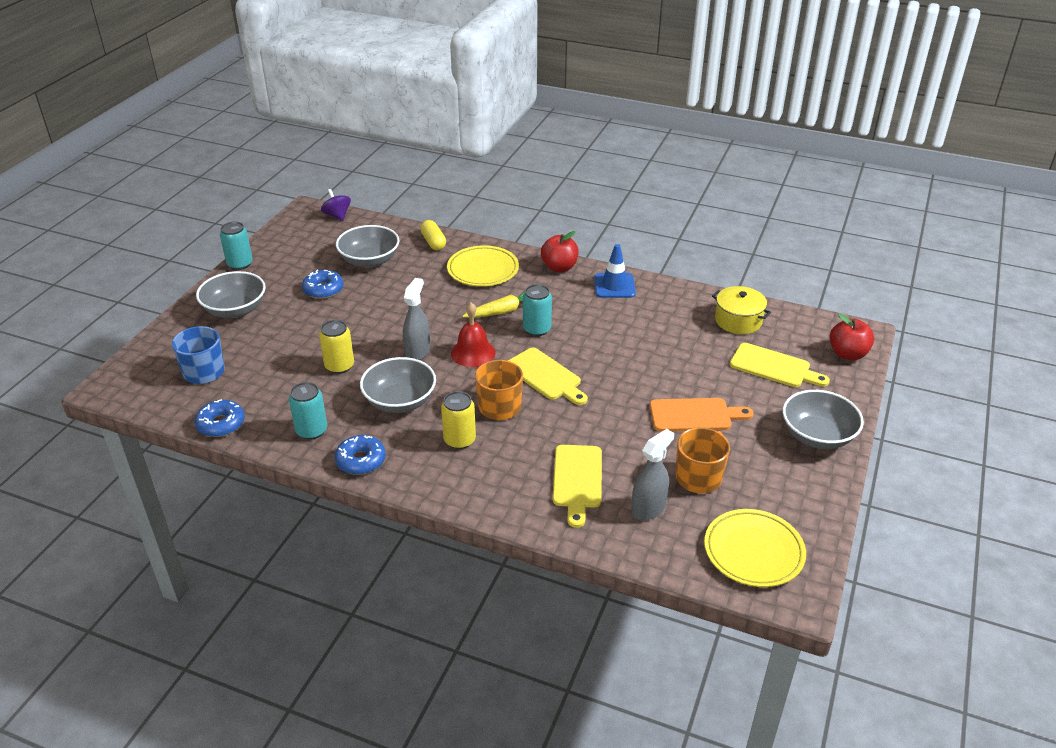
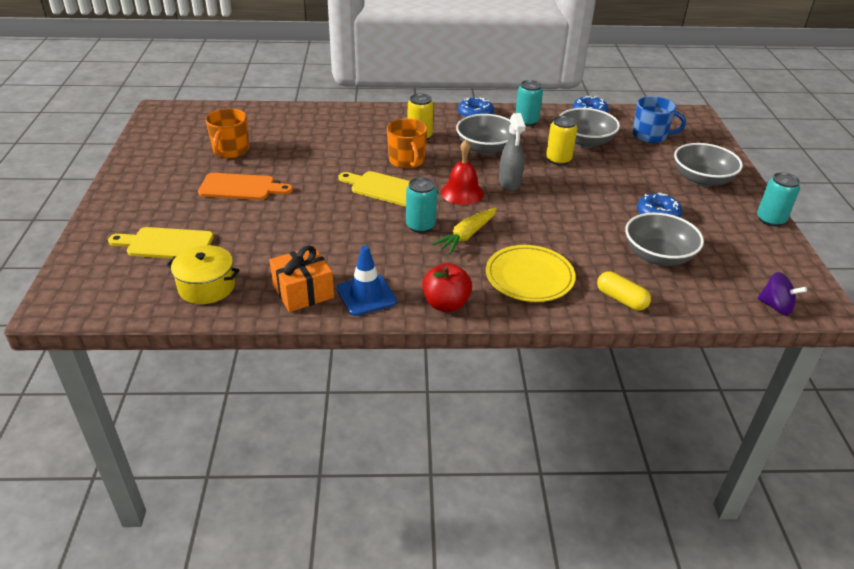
camera: 155 degrees right, 0 degrees up
yellow cutting board [553,445,602,528] -> none
grey spray bottle [631,429,674,521] -> none
orange cutting board [650,398,754,432] -> orange cutting board turned 150 degrees counterclockwise [198,173,293,200]
yellow plate [704,509,806,587] -> none
grey bowl [783,390,864,449] -> grey bowl moved to [559,108,620,148]
red apple [829,314,874,360] -> none
none -> orange gift [269,246,334,312]

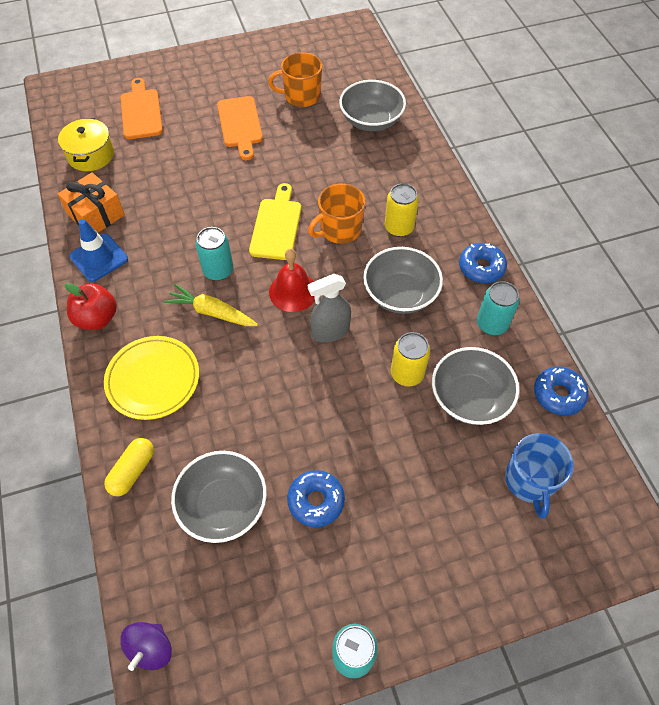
camera: 75 degrees right, 20 degrees up
yellow cutting board [108,227,214,259] -> orange cutting board [121,78,163,139]
grey bowl [674,143,743,187] -> grey bowl moved to [340,80,406,131]

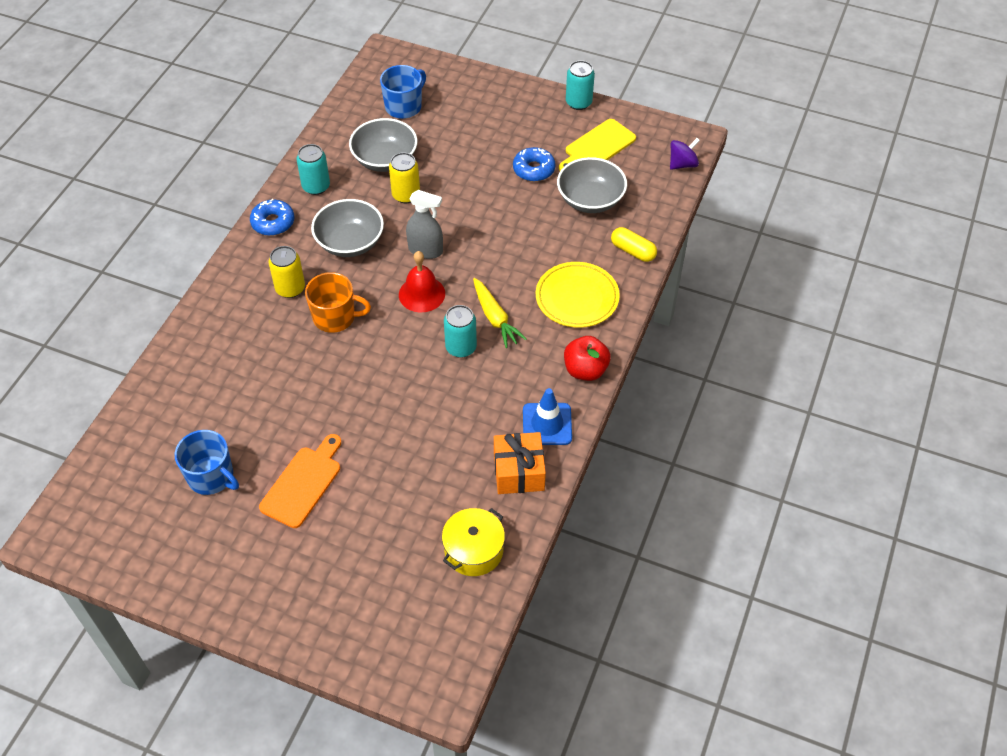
camera: 140 degrees left, 5 degrees down
yellow capsule [104,438,154,496] -> yellow capsule turned 60 degrees clockwise [611,227,657,262]
orange cutting board [121,78,163,139] -> none
yellow cutting board [249,183,301,260] -> yellow cutting board moved to [559,119,636,171]
orange mug [268,52,322,107] -> blue mug [175,430,239,495]
grey bowl [340,80,406,131] -> none
blue donut [534,366,589,416] -> none

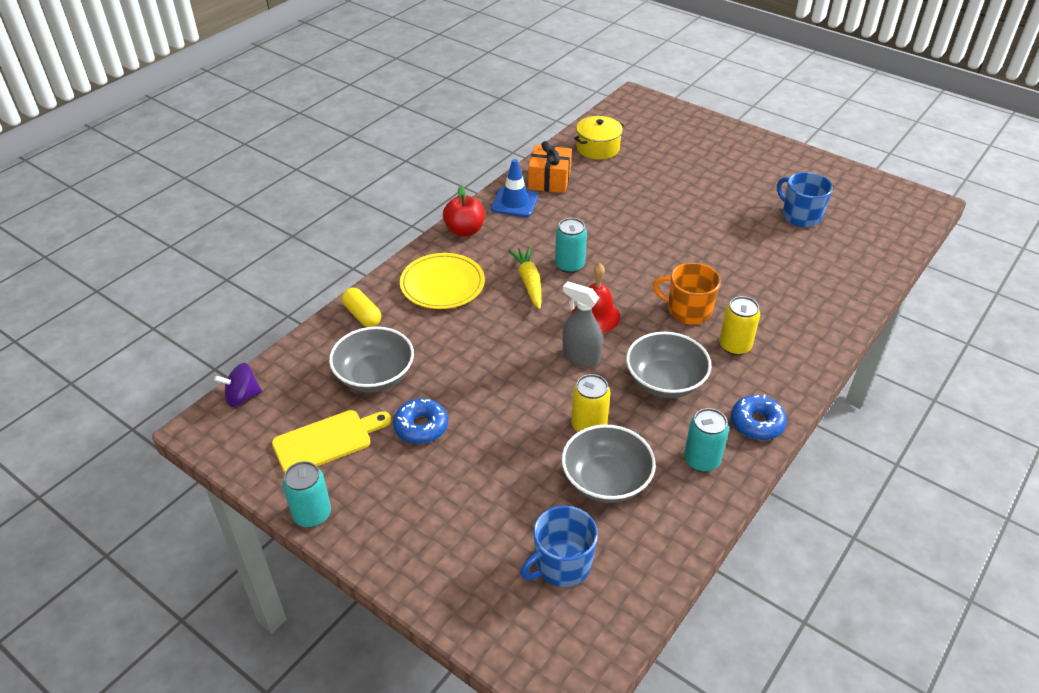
camera: 165 degrees left, 10 degrees down
orange cutting board [259,434,341,528] -> none

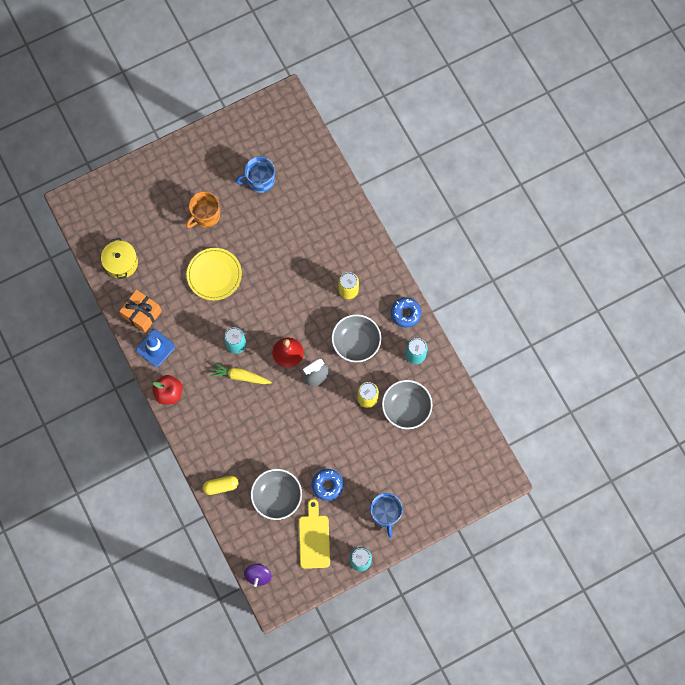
camera: 65 degrees left, 30 degrees up
yellow plate [400,253,485,309] -> yellow plate moved to [187,248,242,300]
blue mug [520,506,598,587] -> blue mug moved to [370,493,403,538]
orange mug [653,263,721,325] -> orange mug moved to [186,191,220,228]

